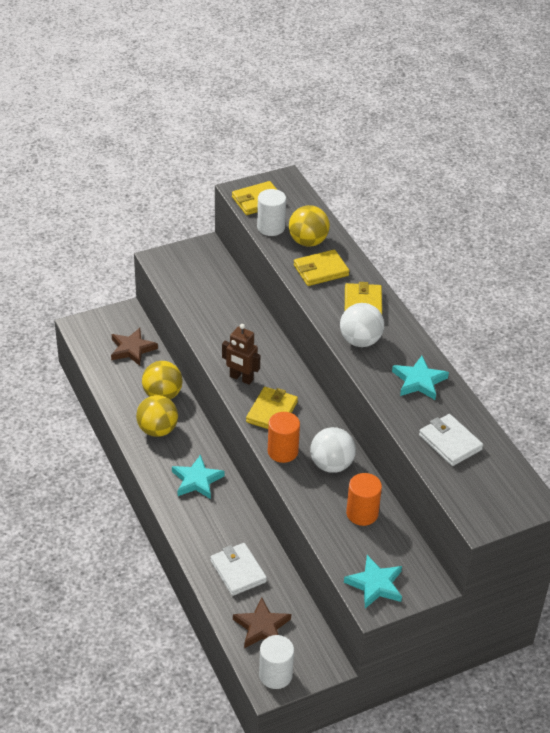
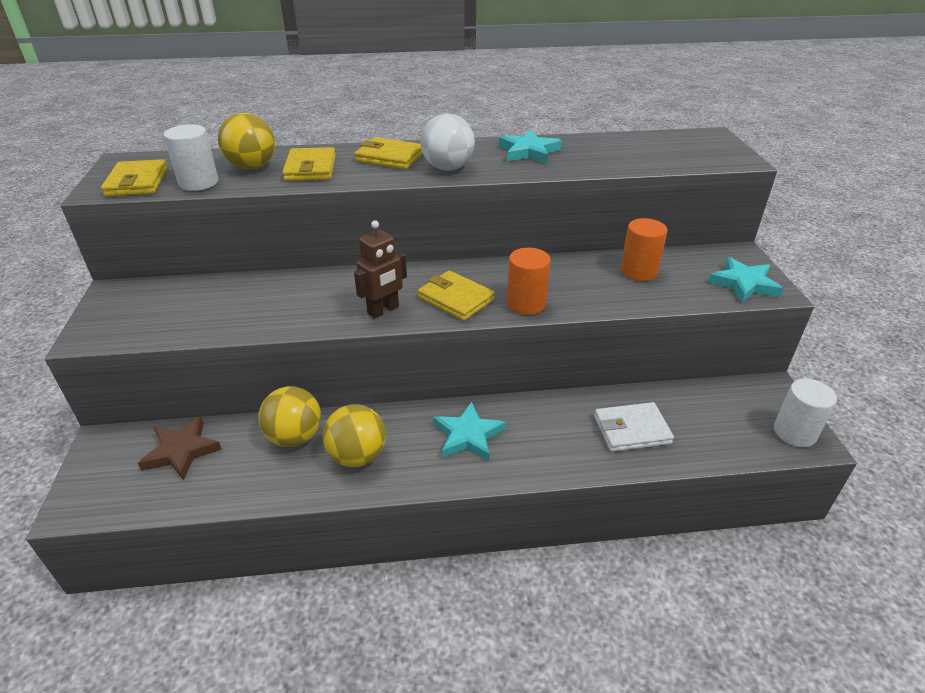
camera: 70 degrees left, 5 degrees down
brown star [233,597,291,648] -> none
white ball [310,427,356,473] -> none
white wallet [419,414,483,466] -> none

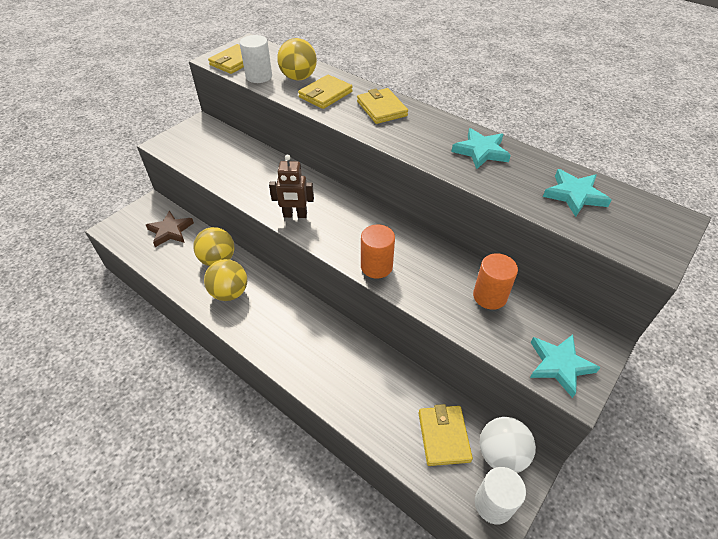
camera: 45 degrees right, 10 degrees up
yellow wallet [418,271,495,321] -> yellow wallet moved to [419,404,473,466]
white ball [421,113,475,170] -> white ball moved to [480,417,536,473]
turquoise star [433,401,506,461] -> turquoise star moved to [543,169,611,217]
white wallet [594,402,674,452] -> none

